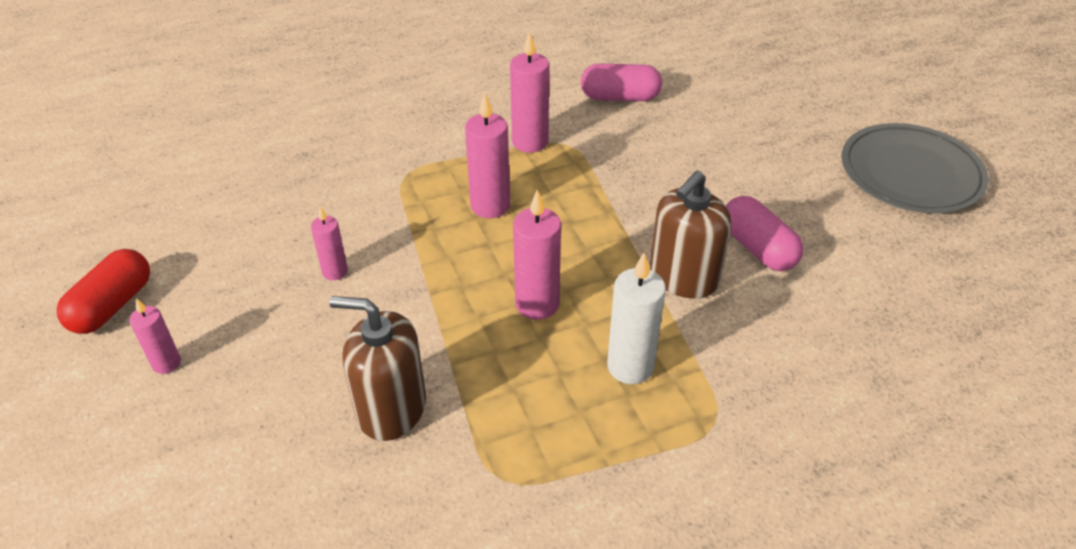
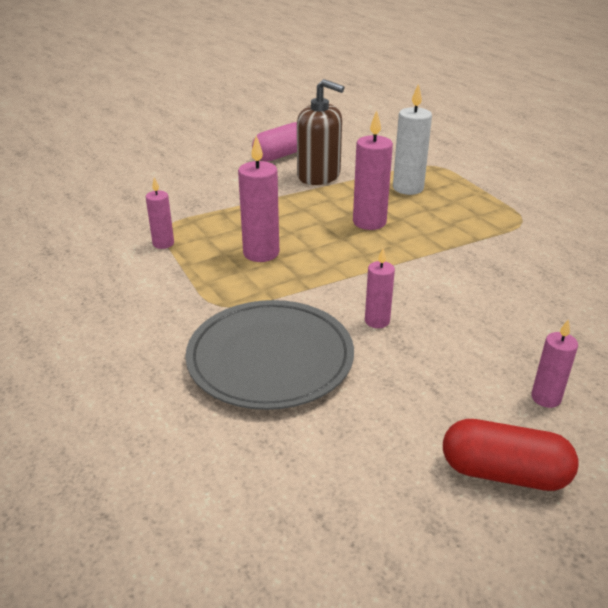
camera: 100 degrees left, 10 degrees down
brown soap dispenser [329,296,426,441] -> none
pink candle [510,31,549,153] -> pink candle [146,177,174,249], size x0.60
pink capsule [581,64,662,101] -> none
grey plate [842,123,989,214] -> grey plate moved to [185,300,354,410]

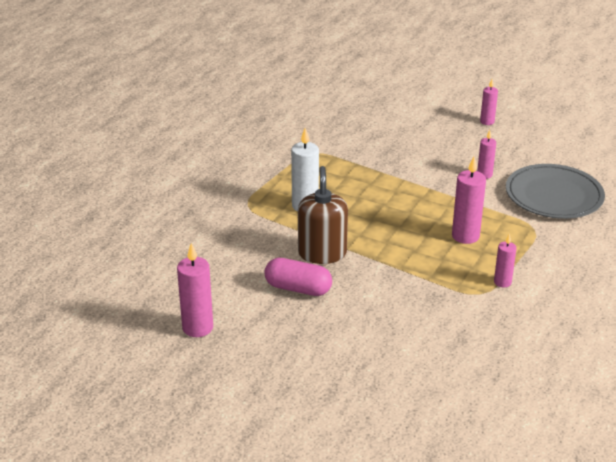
camera: 120 degrees left, 0 degrees up
pink candle [353,110,393,230] -> pink candle moved to [177,243,213,337]
red capsule [443,419,579,491] -> none

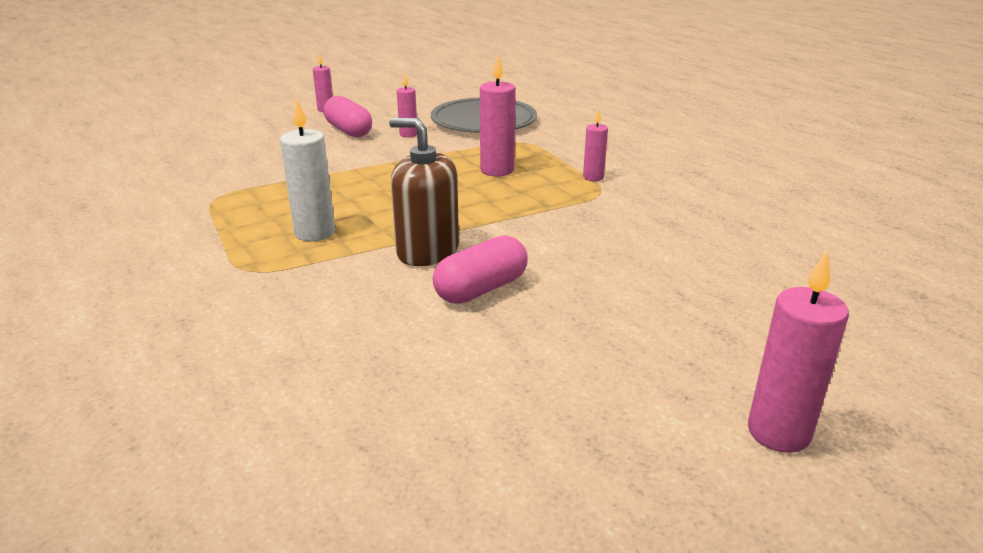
camera: 60 degrees left, 5 degrees down
pink candle [177,243,213,337] -> pink candle moved to [748,251,849,453]
none -> pink capsule [323,96,372,137]

